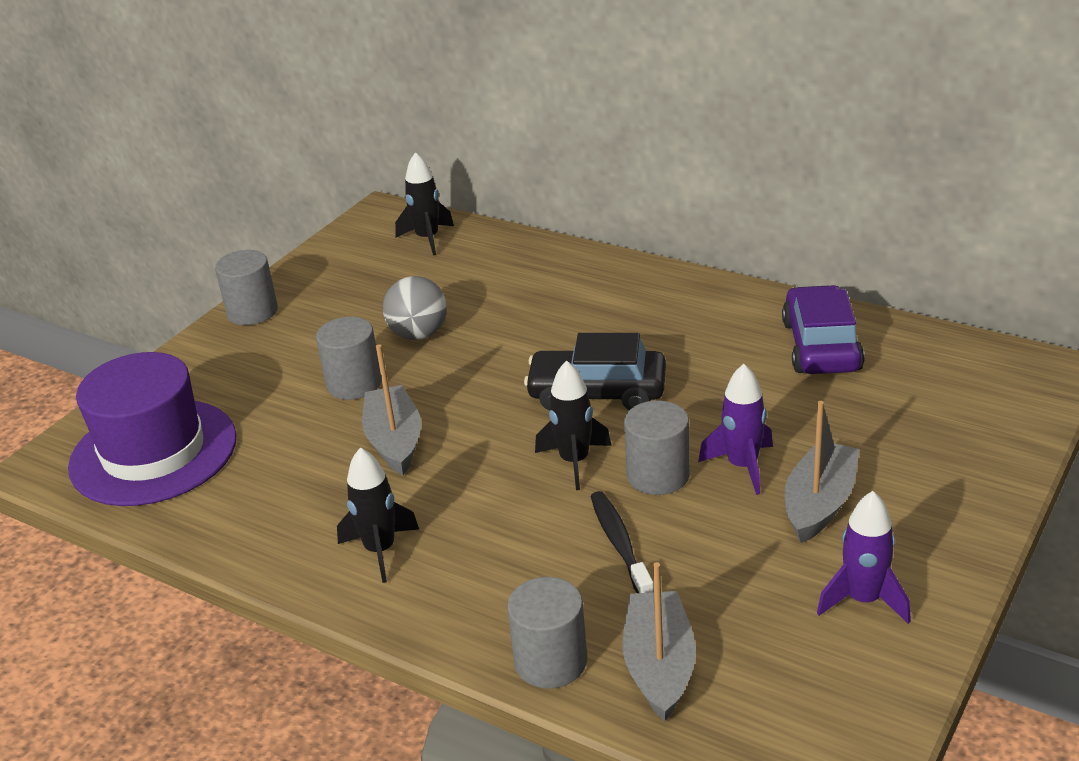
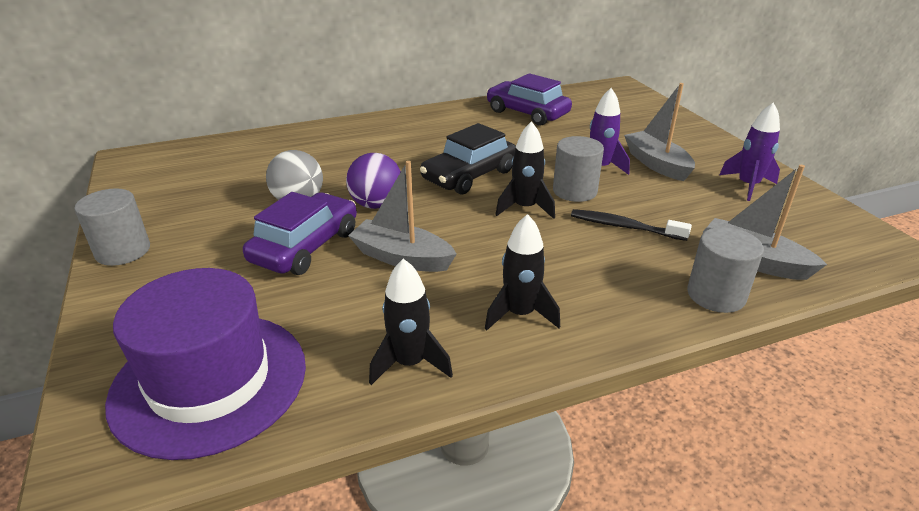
camera: 55 degrees left, 0 degrees up
grey cylinder [316,317,382,400] -> purple car [243,192,357,275]
black rocket [395,152,454,255] -> black rocket moved to [369,259,453,385]
none -> purple ball [346,153,401,209]

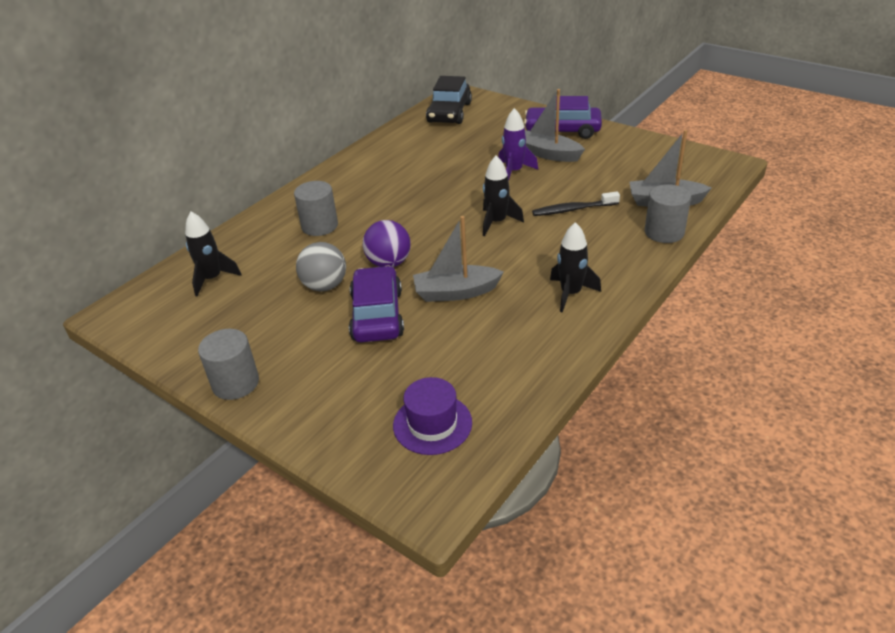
camera: 30 degrees left, 5 degrees up
purple hat [105,268,306,460] -> purple hat [393,377,472,455], size x0.55
black rocket [369,259,453,385] -> black rocket moved to [185,212,242,296]
black car [420,123,516,194] -> black car moved to [426,76,472,124]
purple car [486,73,572,126] -> purple car moved to [524,96,602,139]
grey cylinder [553,136,604,202] -> grey cylinder moved to [294,181,338,236]
purple rocket [719,102,780,201] -> none

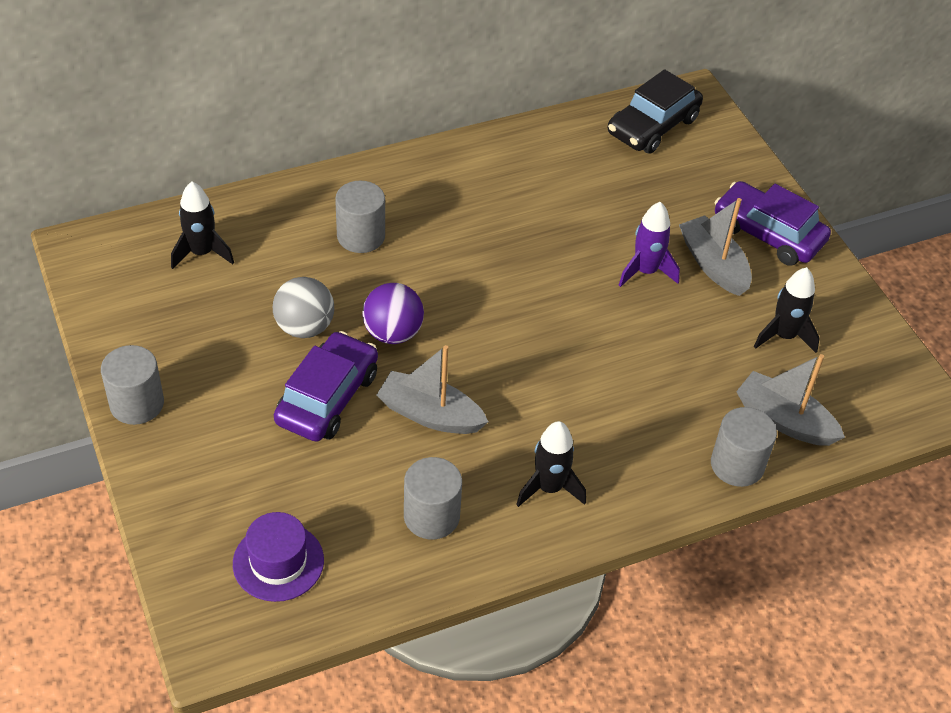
camera: 25 degrees right, 10 degrees up
black rocket [483,156,524,236] -> black rocket moved to [754,267,820,353]
black toothbrush [532,191,620,216] -> none
none -> grey cylinder [404,457,462,539]

